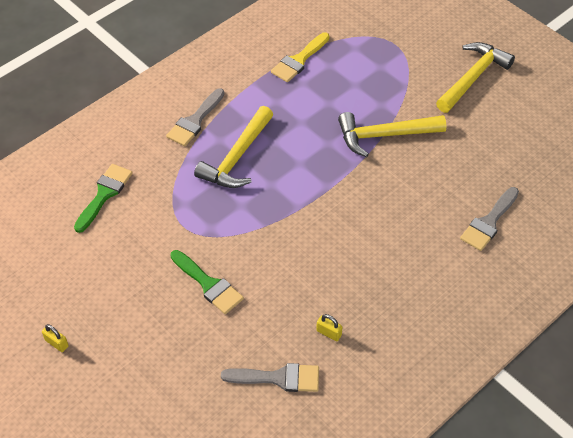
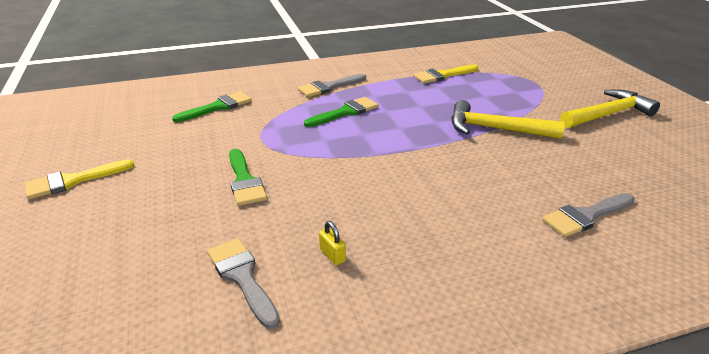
camera: 25 degrees right, 20 degrees down
yellow padlock [42,324,69,352] -> yellow brush [24,159,134,200]
yellow hammer [194,106,273,188] -> green brush [304,97,378,127]
grey brush [221,363,319,392] -> grey brush turned 150 degrees counterclockwise [207,238,280,329]

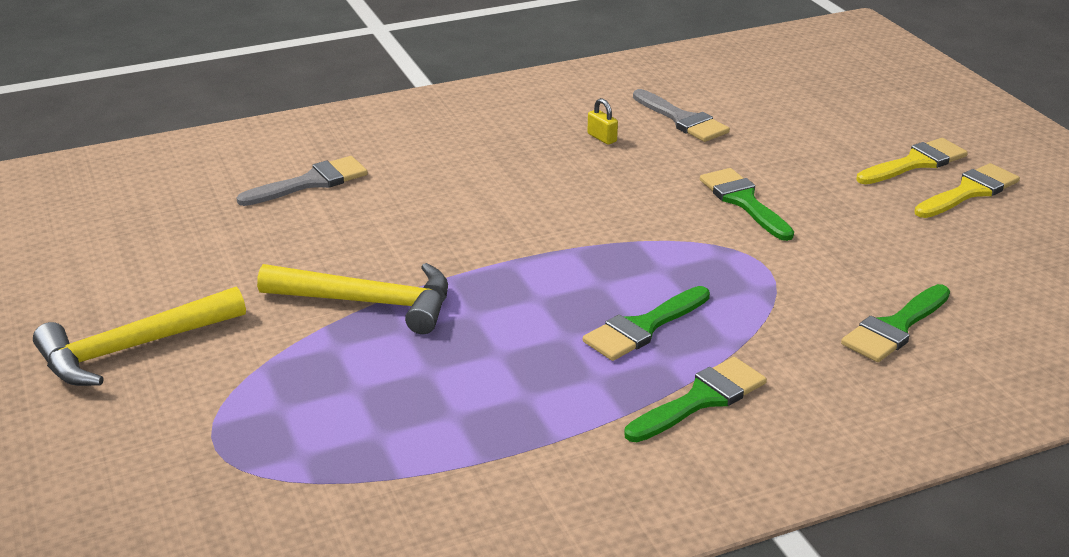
camera: 175 degrees right, 0 degrees up
grey brush [298,74,366,97] -> green brush [624,357,767,442]
yellow brush [414,65,478,84] -> yellow brush moved to [856,138,968,184]

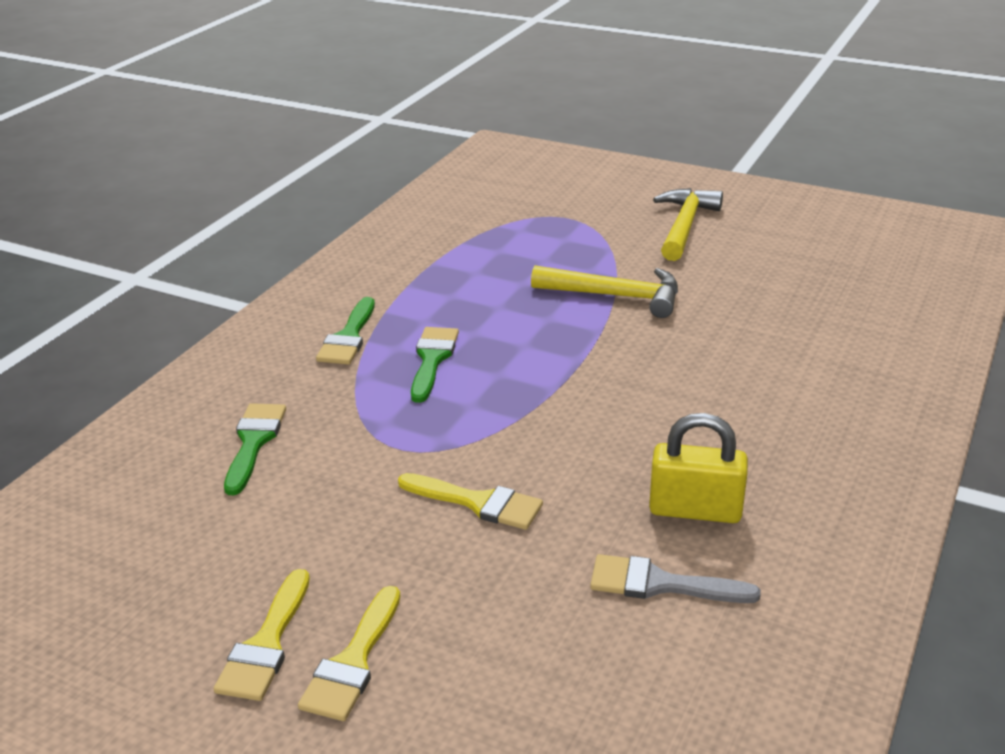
camera: 140 degrees right, 0 degrees up
grey brush [237,156,368,206] -> none
yellow hammer [257,263,448,334] -> yellow hammer turned 135 degrees counterclockwise [531,265,678,318]
yellow padlock [587,98,618,145] -> yellow padlock [649,413,748,523], size x2.24
green brush [700,168,794,241] -> yellow brush [398,473,543,530]

